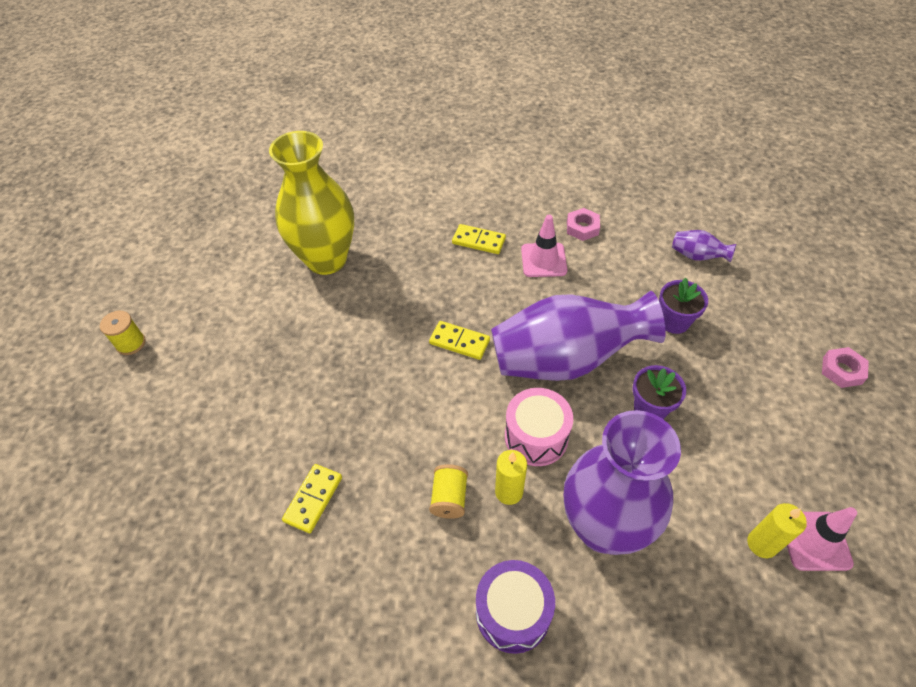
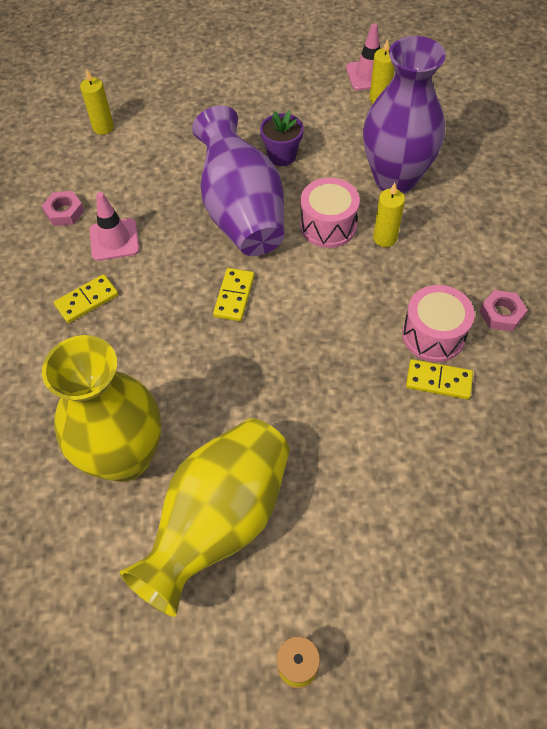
camera: 100 degrees left, 5 degrees up
yellow spool [429,464,468,519] -> none
yellow domino [452,224,506,254] -> yellow domino turned 45 degrees clockwise [54,274,119,323]
purple drum [476,560,555,654] -> none
purple flower pot [659,278,708,334] -> none
purple vase [672,230,736,263] -> yellow candle [80,70,114,135]
pink nut [822,347,869,388] -> pink nut moved to [480,290,527,331]
none -> yellow vase [120,418,290,617]
none -> pink drum [402,285,474,362]

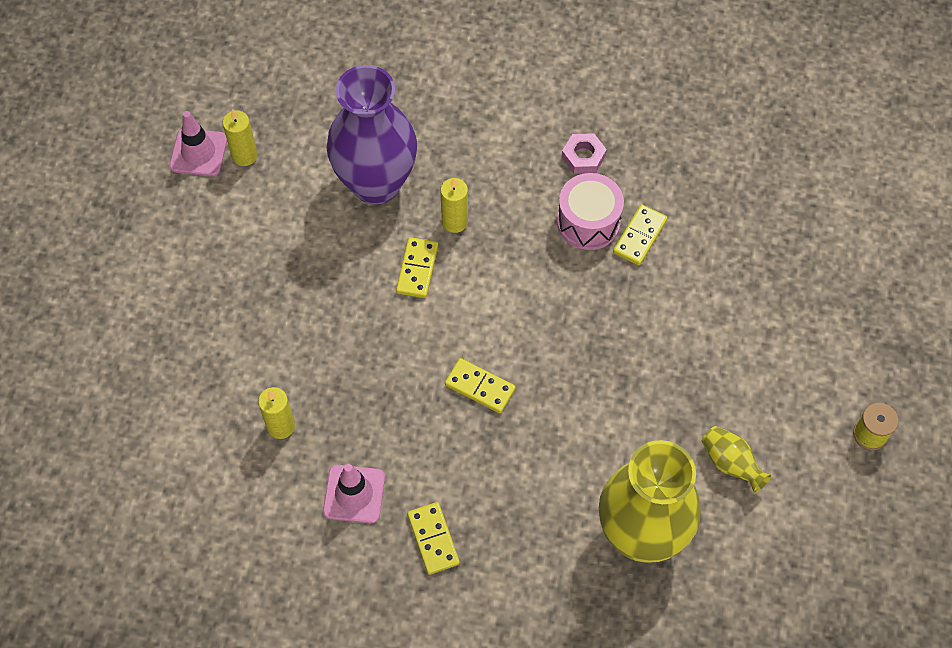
camera: 75 degrees left, 5 degrees up
pink nut [42,191,84,226] -> none
yellow candle [80,70,114,135] -> yellow candle moved to [258,387,295,439]
yellow vase [120,418,290,617] -> yellow vase [702,426,771,493], size x0.41
purple vase [192,105,284,256] -> none
purple flower pot [260,111,304,166] -> none
pink drum [300,178,360,248] -> yellow domino [396,237,438,298]

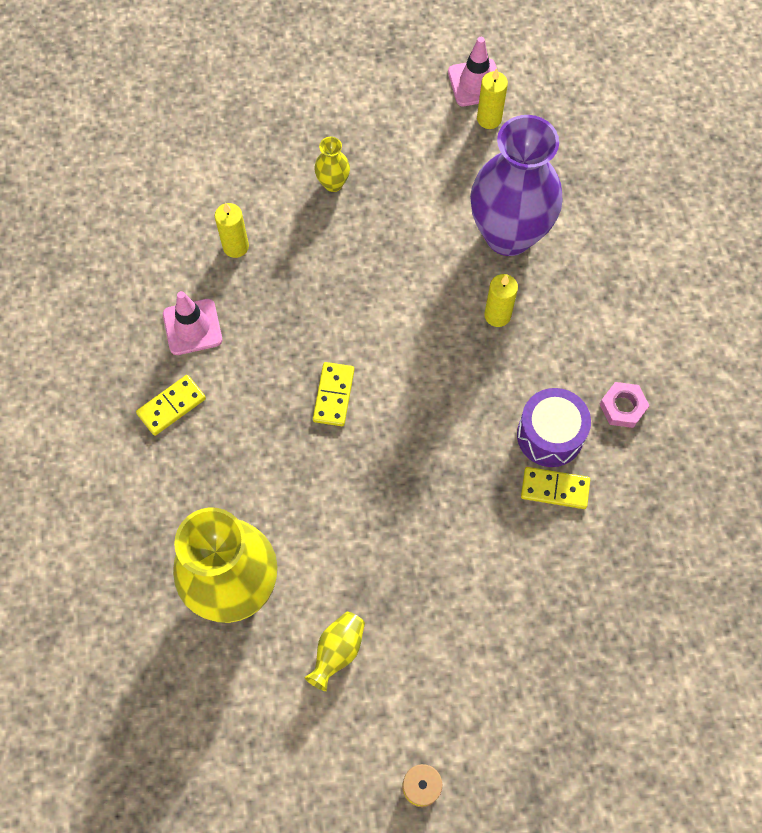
camera: 70 degrees right, 5 degrees up
yellow domino [396,237,438,298] -> none
pink drum [557,173,624,250] -> purple drum [517,388,591,467]
none -> yellow vase [314,137,350,192]

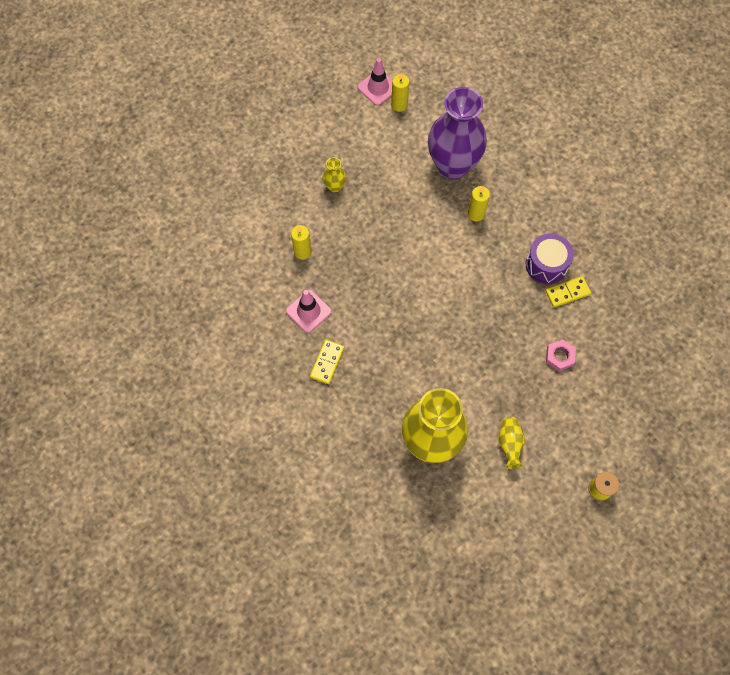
camera: 30 degrees left, 0 degrees up
yellow domino [313,362,354,426] -> none
pink nut [599,382,650,428] -> pink nut moved to [546,339,576,371]

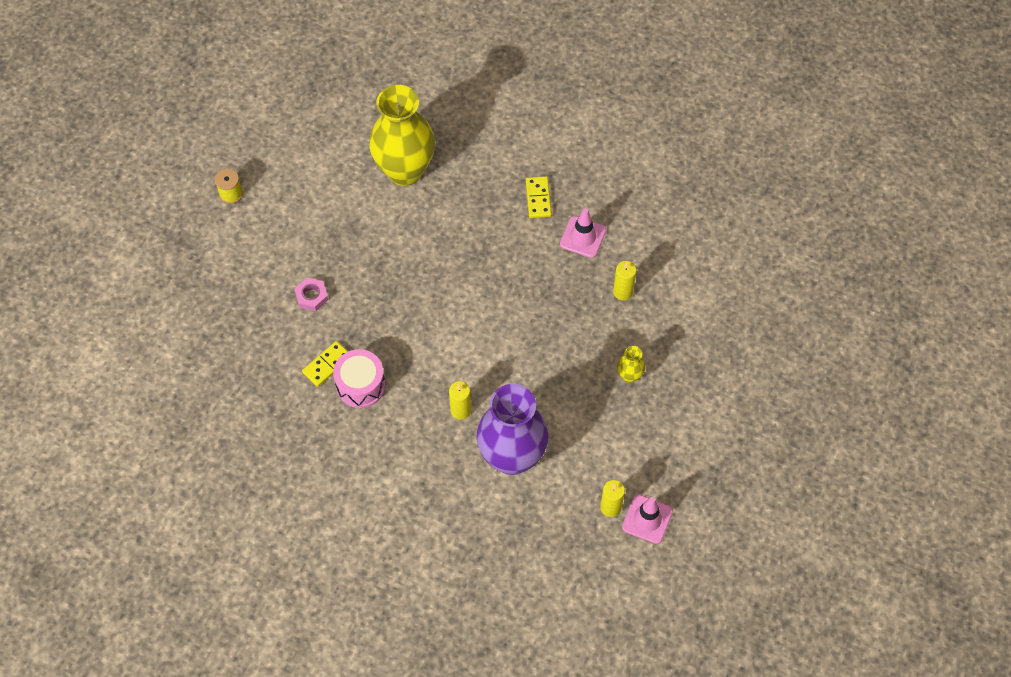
camera: 155 degrees right, 5 degrees down
yellow vase [499,417,525,469] -> none
purple drum [526,234,574,284] -> pink drum [333,349,385,408]

